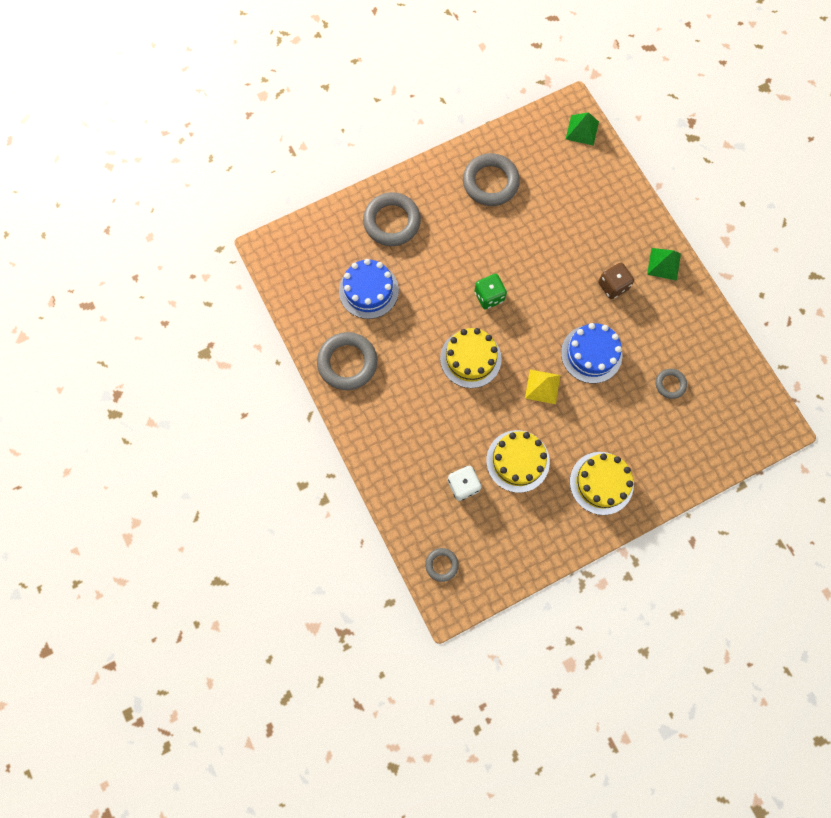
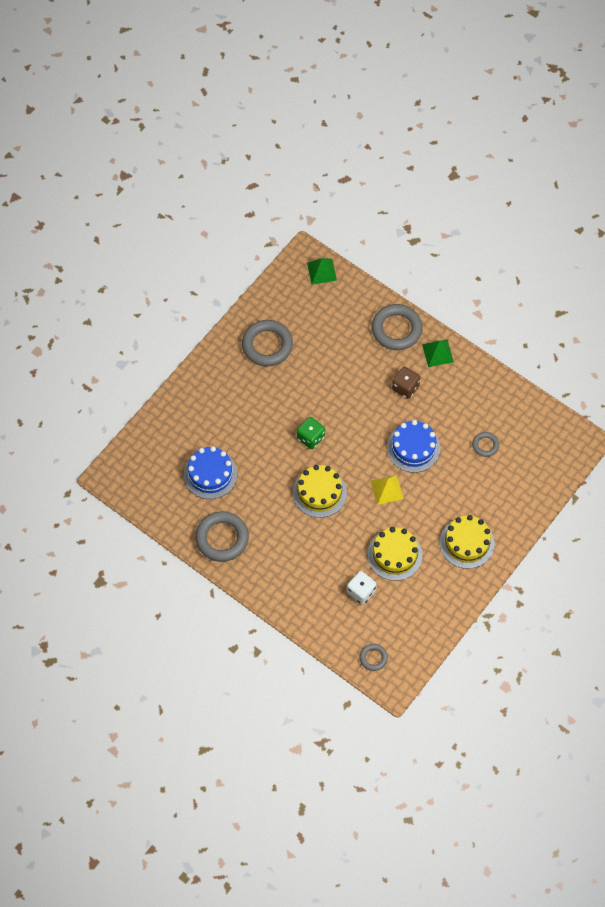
camera: 25 degrees left, 10 degrees down
grey ring [363,192,421,246] -> grey ring moved to [372,304,423,350]

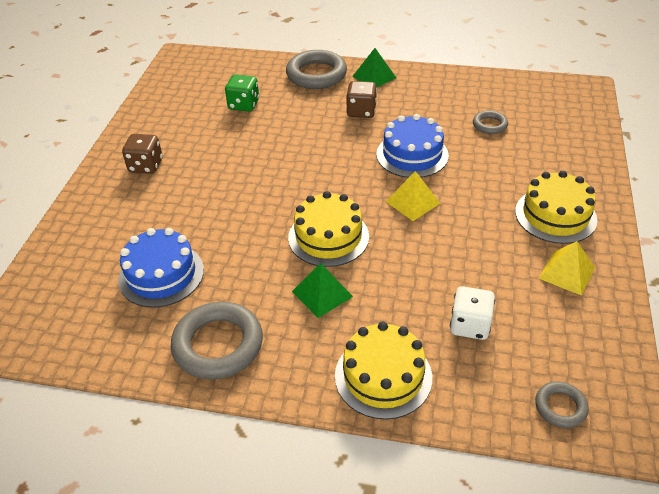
camera: 25 degrees left, 20 degrees down
grey ring [242,320,293,366] -> none
green dice [297,417,325,449] -> green dice moved to [225,75,259,112]
green pyramid [307,258,337,285] -> green pyramid moved to [292,263,353,318]
yellow cake [368,527,422,581] -> yellow cake moved to [335,322,432,420]
none -> brown dice [122,134,162,174]
none -> yellow pyramid [539,241,595,296]

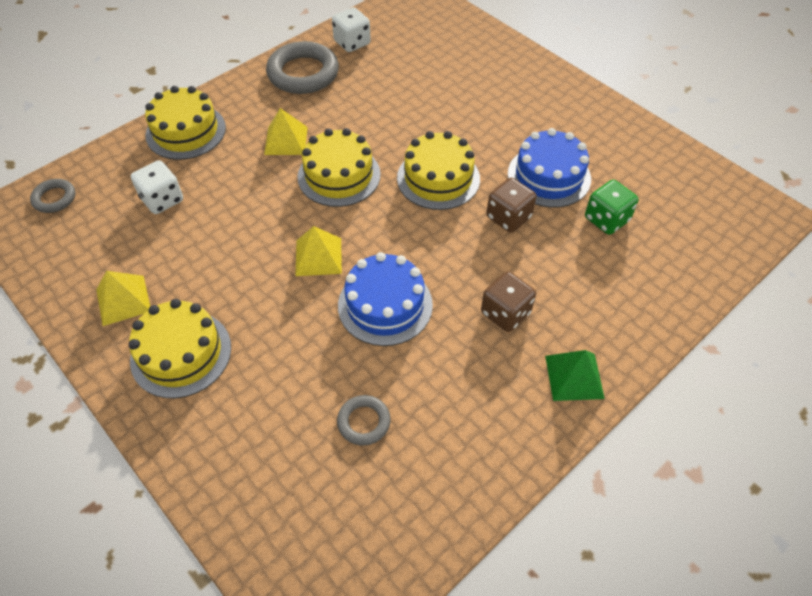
camera: 125 degrees right, 10 degrees up
blue cake [118,228,204,308] -> blue cake moved to [508,128,591,208]
brown dice [122,134,162,174] -> brown dice moved to [486,178,537,233]
grey ring [286,50,347,89] -> none
green pyramid [292,263,353,318] -> yellow pyramid [264,108,308,155]
none -> white dice [332,7,371,52]
none -> yellow cake [397,131,480,210]

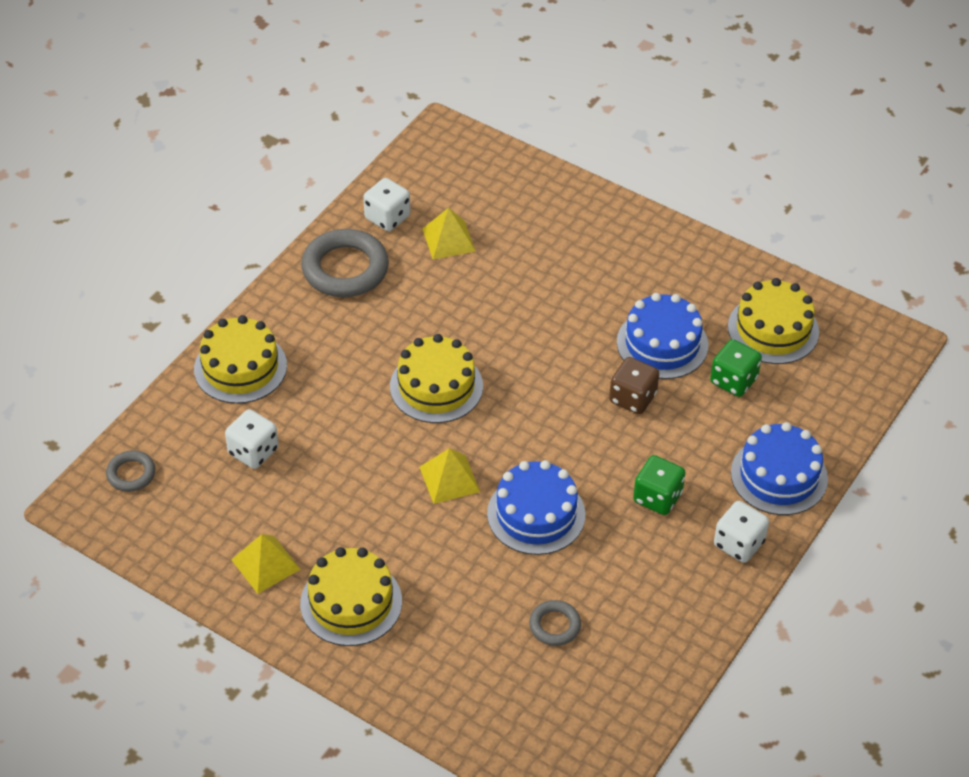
camera: 15 degrees left, 5 degrees down
yellow pyramid [264,108,308,155] -> yellow pyramid moved to [422,208,476,259]
yellow cake [397,131,480,210] -> yellow cake moved to [728,278,819,364]
brown dice [481,271,536,332] -> green dice [633,455,686,515]
green pyramid [545,350,605,401] -> white dice [714,501,769,563]
none -> blue cake [731,422,828,515]

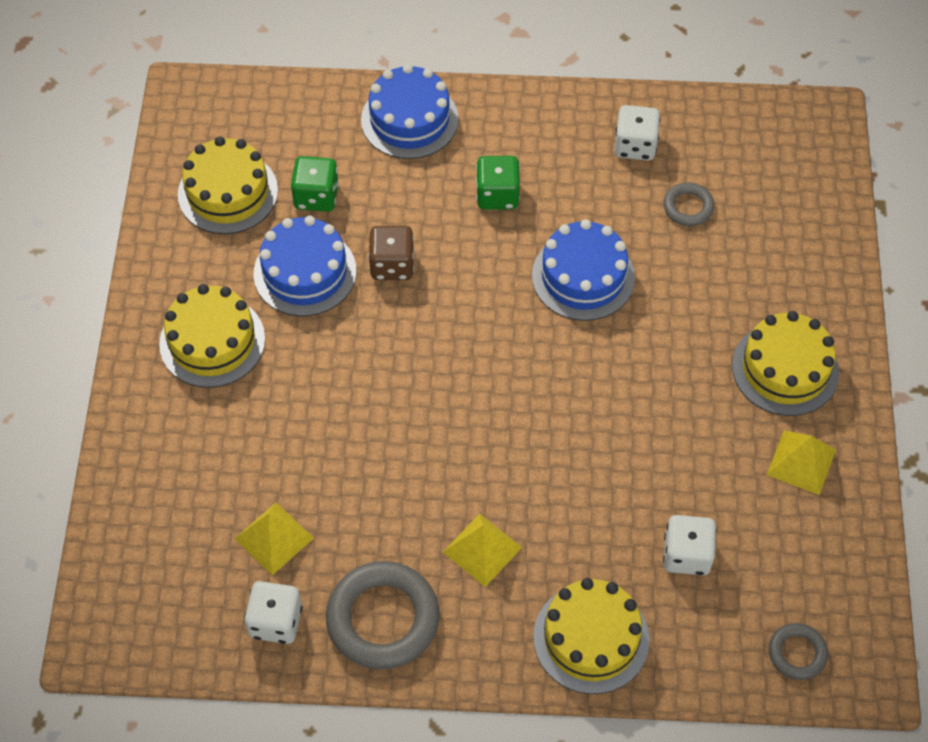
camera: 120 degrees left, 10 degrees up
yellow cake [390,334,483,423] -> yellow cake moved to [159,284,265,388]
yellow pyramid [419,448,480,504] -> yellow pyramid moved to [443,514,522,587]
white dice [714,501,769,563] -> white dice moved to [614,105,661,160]

